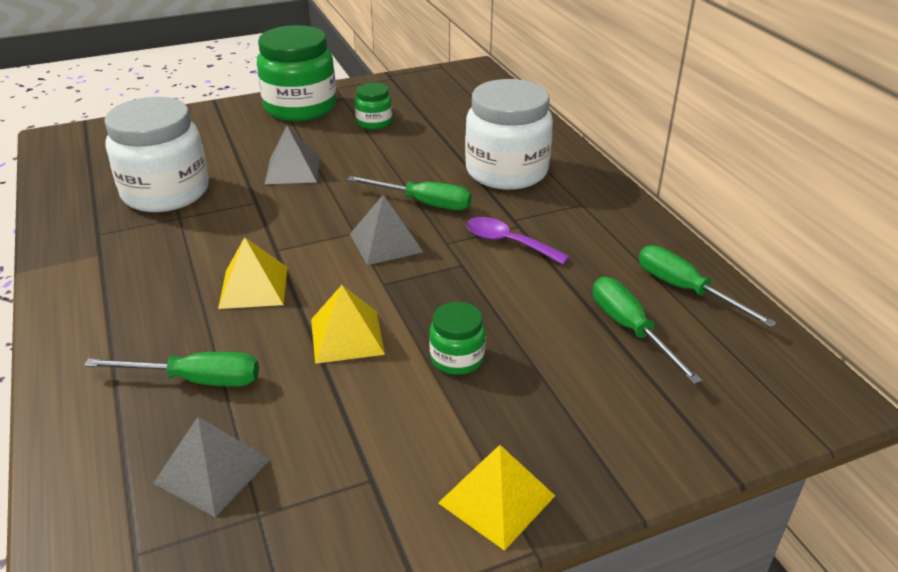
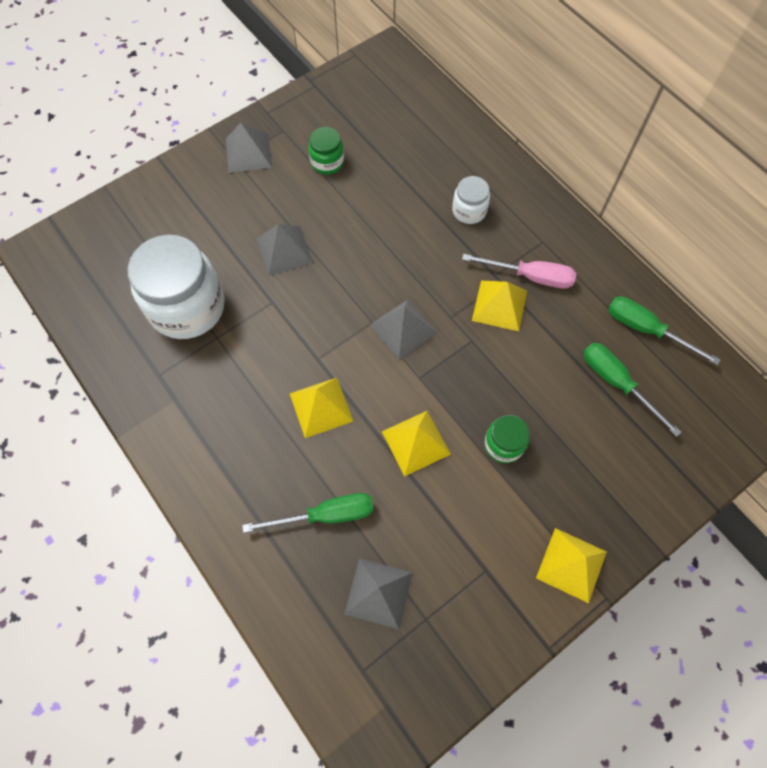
camera: 15 degrees left, 30 degrees up
green jar [257,25,337,121] -> grey pyramid [226,123,272,173]
green screwdriver [347,176,472,210] -> none
white jar [465,79,553,190] -> white jar [452,176,490,224], size x0.48
purple spoon [466,217,570,264] -> yellow pyramid [472,281,527,331]
none -> pink screwdriver [462,254,576,289]

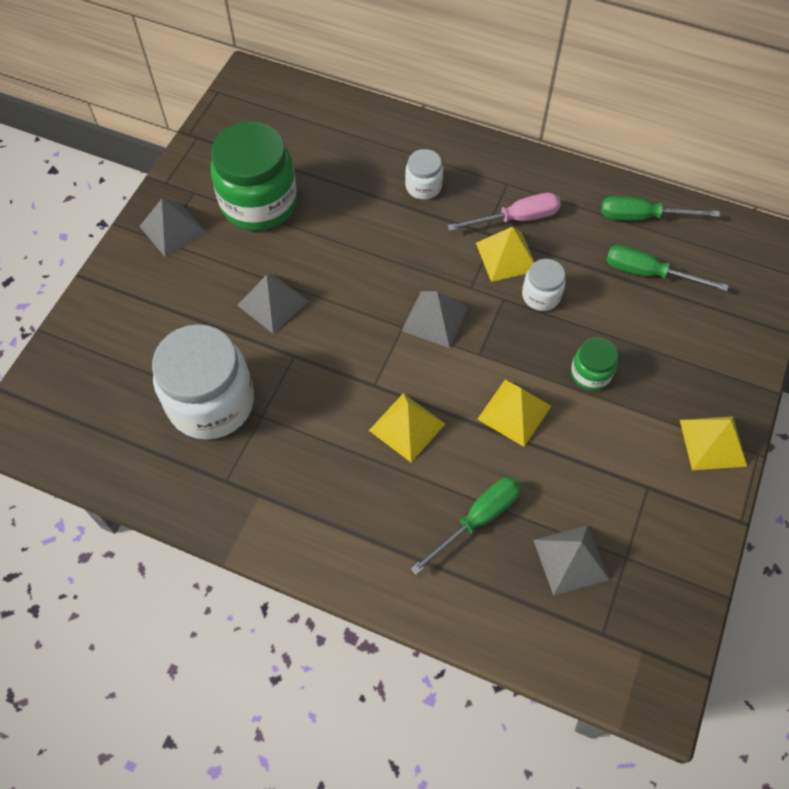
camera: 30 degrees left, 5 degrees down
green jar [308,127,344,175] -> green jar [211,122,297,231], size x2.09
none -> white jar [522,259,566,311]

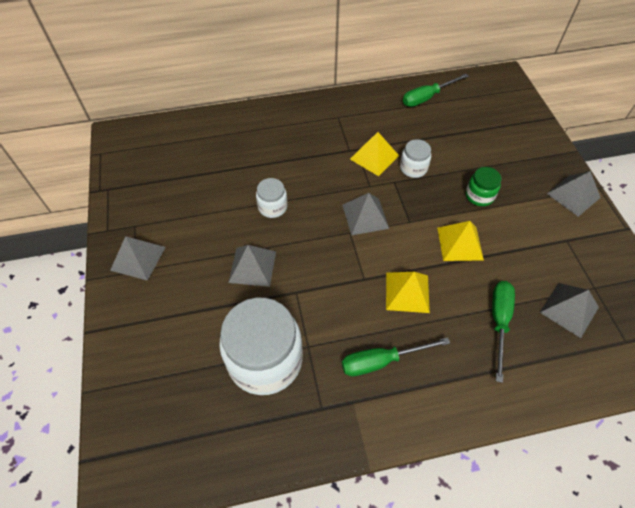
camera: 35 degrees left, 5 degrees down
green jar [211,122,297,231] -> none
white jar [405,149,443,200] -> white jar moved to [256,178,288,218]
pink screwdriver [447,193,561,231] -> none
green screwdriver [606,245,729,291] -> green screwdriver moved to [342,337,450,376]
yellow pyramid [680,416,747,470] -> grey pyramid [547,171,601,217]

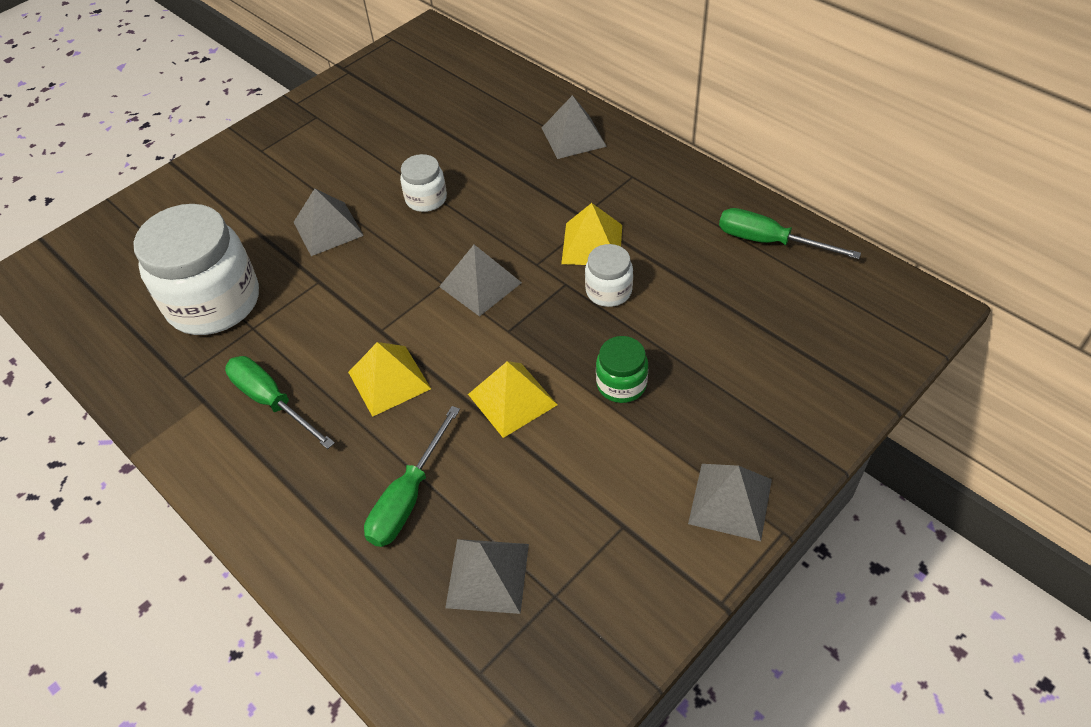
camera: 60 degrees right, 5 degrees down
grey pyramid [110,236,166,281] -> grey pyramid moved to [542,95,607,159]
green screwdriver [492,281,515,383] -> green screwdriver turned 135 degrees clockwise [364,406,460,547]

